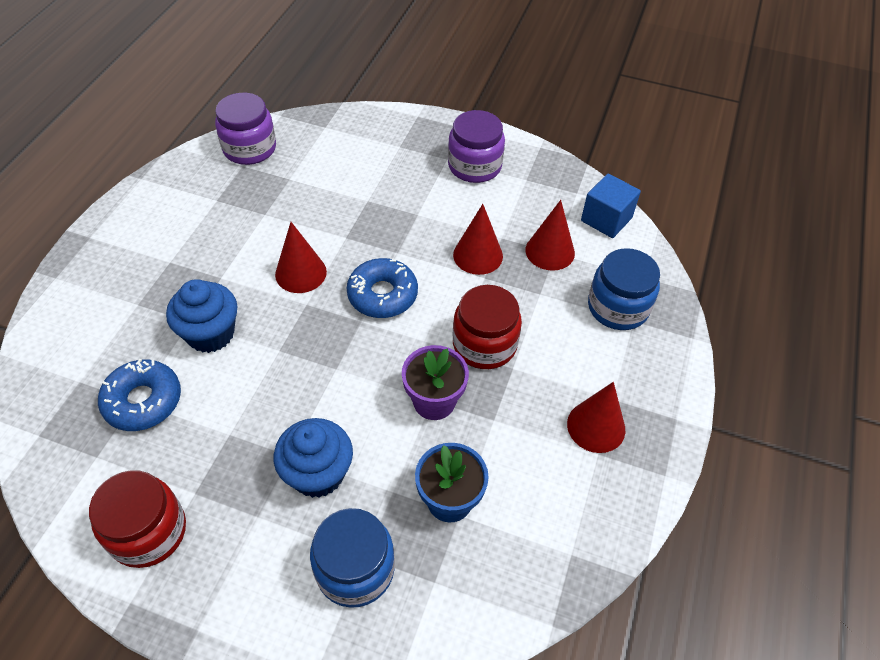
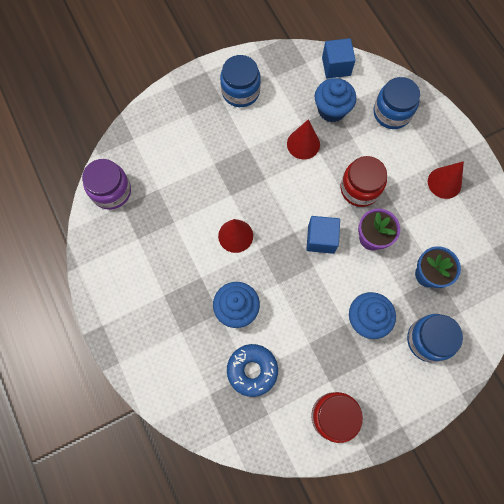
camera: 45 degrees left, 20 degrees up
blue donut [347,258,418,318] -> none
purple jar [448,110,505,183] -> blue jar [220,55,261,107]
red cone [525,200,575,271] -> blue cupcake [315,78,357,122]
none -> blue cube [306,216,340,254]

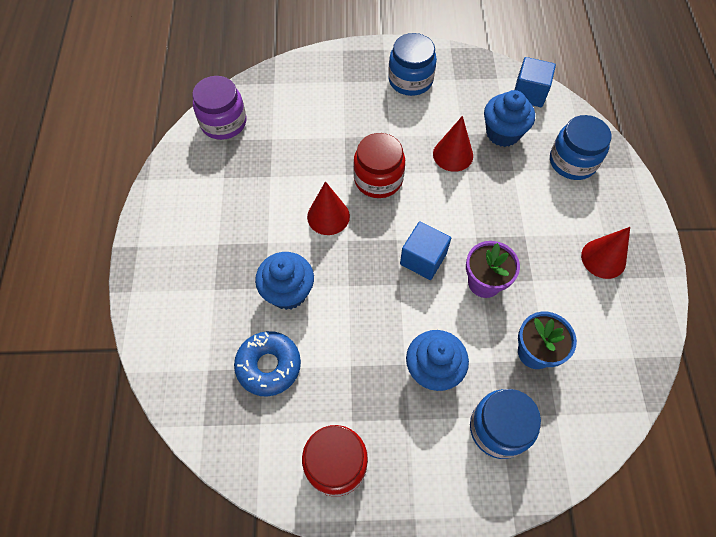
camera: 25 degrees right, 10 degrees down
red jar [341,156,387,207] -> red jar moved to [353,133,405,198]

